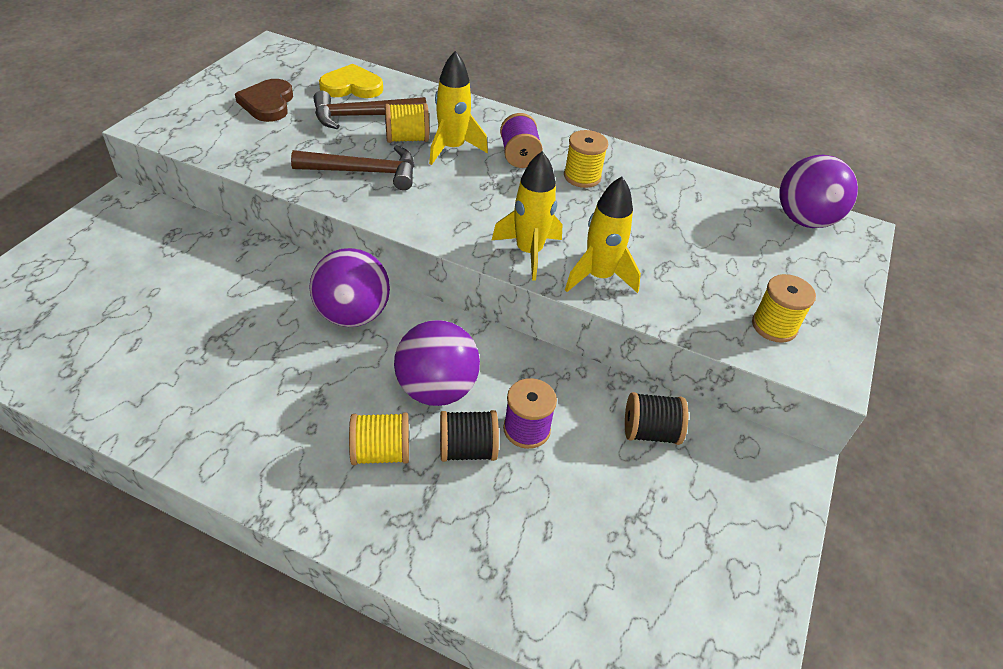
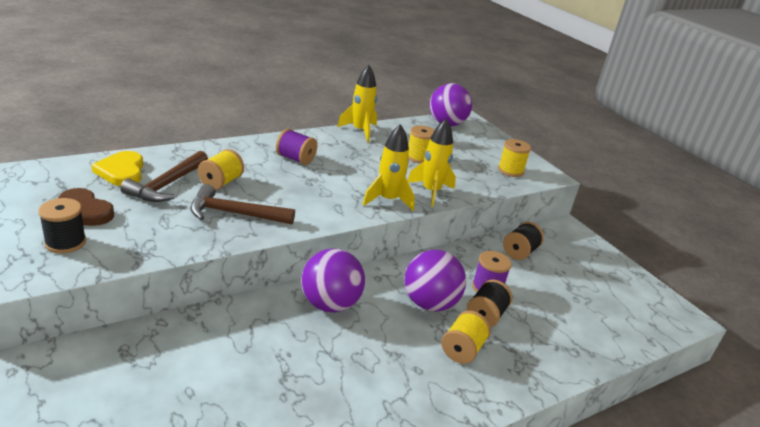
camera: 55 degrees left, 15 degrees down
brown hammer [291,145,414,190] -> brown hammer turned 120 degrees counterclockwise [190,184,295,224]
yellow heart [319,64,383,98] -> yellow heart turned 45 degrees counterclockwise [91,151,143,186]
yellow rocket [429,51,488,165] -> yellow rocket moved to [337,65,377,142]
yellow spool [564,130,608,188] -> yellow spool moved to [408,125,435,163]
none -> black spool [38,198,86,254]

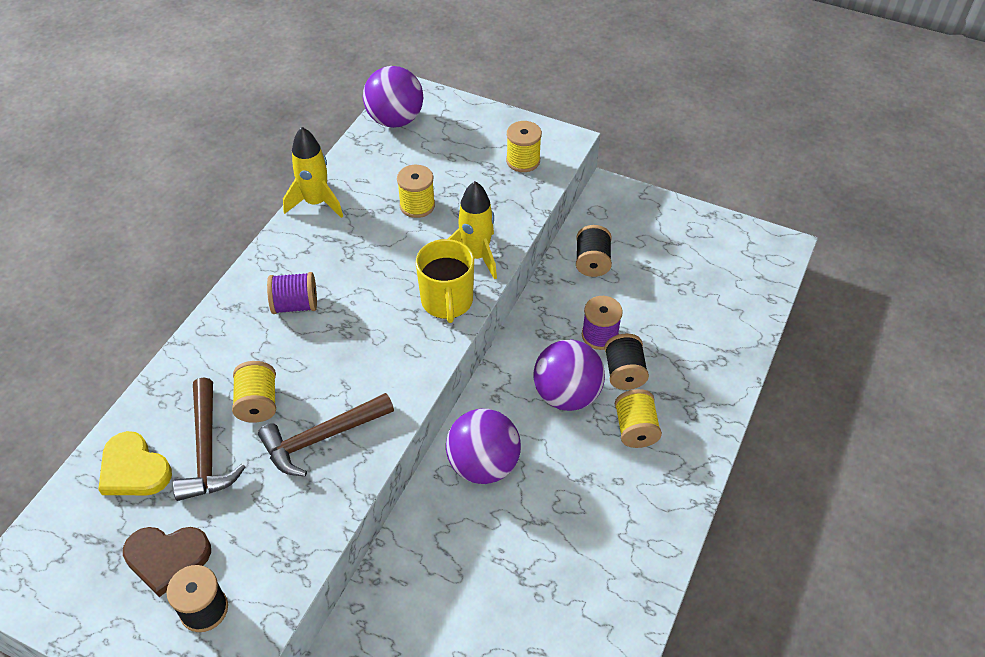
camera: 30 degrees left, 20 degrees up
yellow rocket [362,124,415,211] -> yellow mug [416,239,474,323]

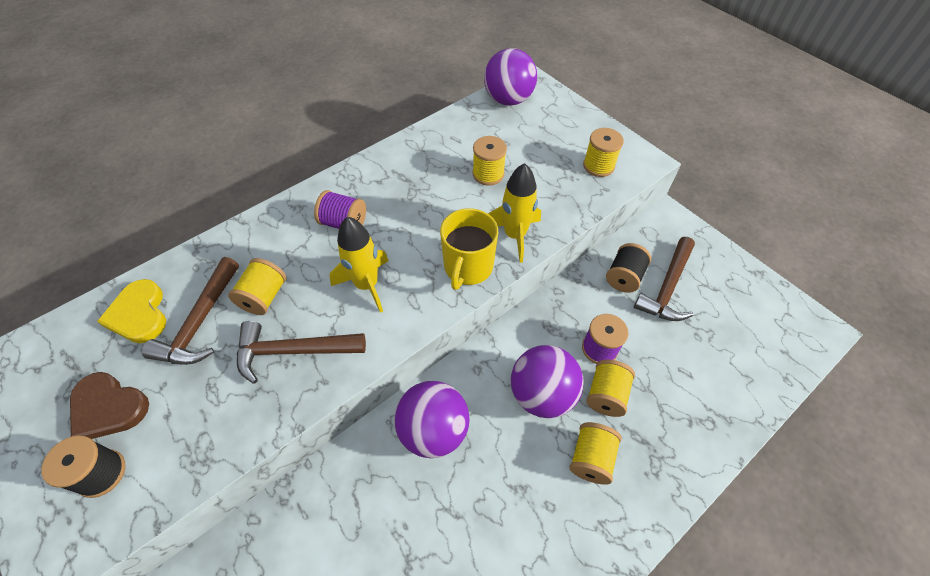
camera: 25 degrees right, 5 degrees up
yellow rocket [283,127,343,218] -> yellow rocket moved to [329,217,389,313]
black spool [604,333,649,390] -> yellow spool [586,359,635,417]
none -> brown hammer [634,237,695,321]

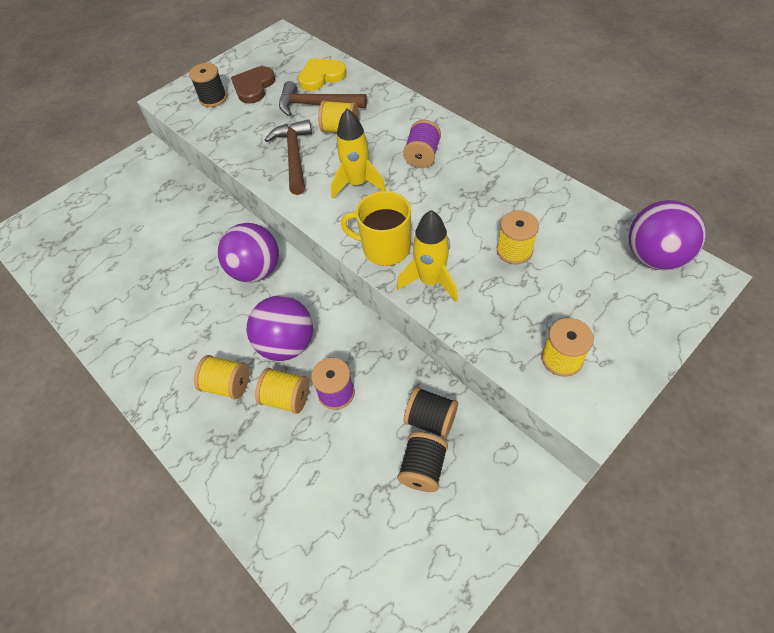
camera: 90 degrees right, 0 degrees up
brown hammer [634,237,695,321] -> black spool [397,432,448,492]

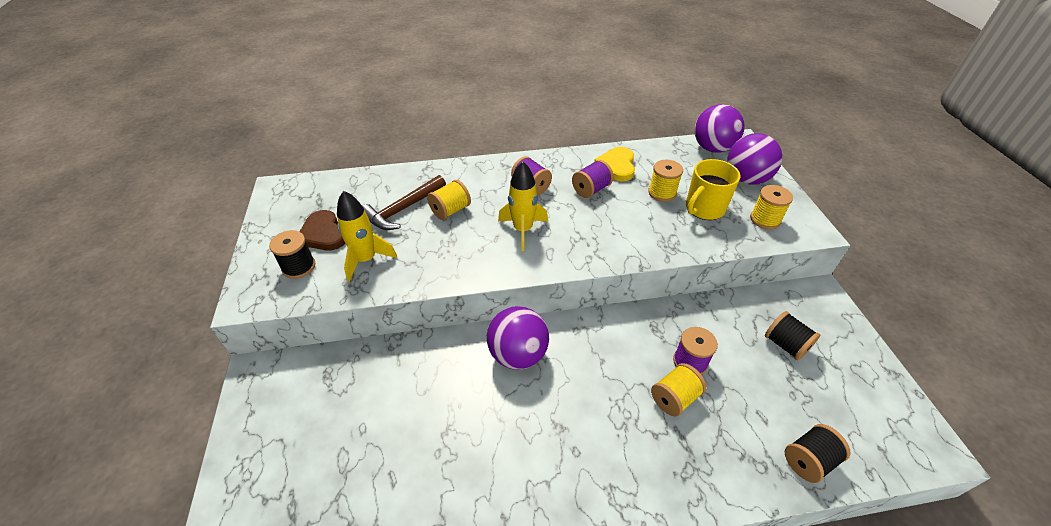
camera: 60 degrees left, 10 degrees down
yellow spool [194,355,249,399] -> none
purple ball [247,295,313,361] -> purple ball moved to [727,133,782,185]
brown hammer [265,119,312,195] -> none
yellow heart [298,58,347,91] -> yellow heart moved to [594,147,635,181]
yellow mug [341,191,411,266] -> yellow mug moved to [686,159,740,220]
yellow rocket [397,210,458,302] -> yellow rocket moved to [337,191,397,282]
black spool [404,387,458,439] -> black spool moved to [785,424,850,483]
none -> purple spool [572,160,614,198]

